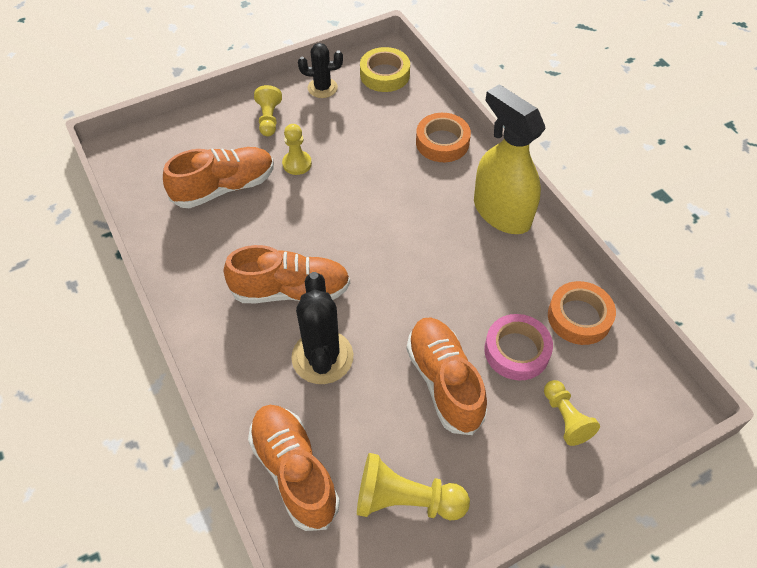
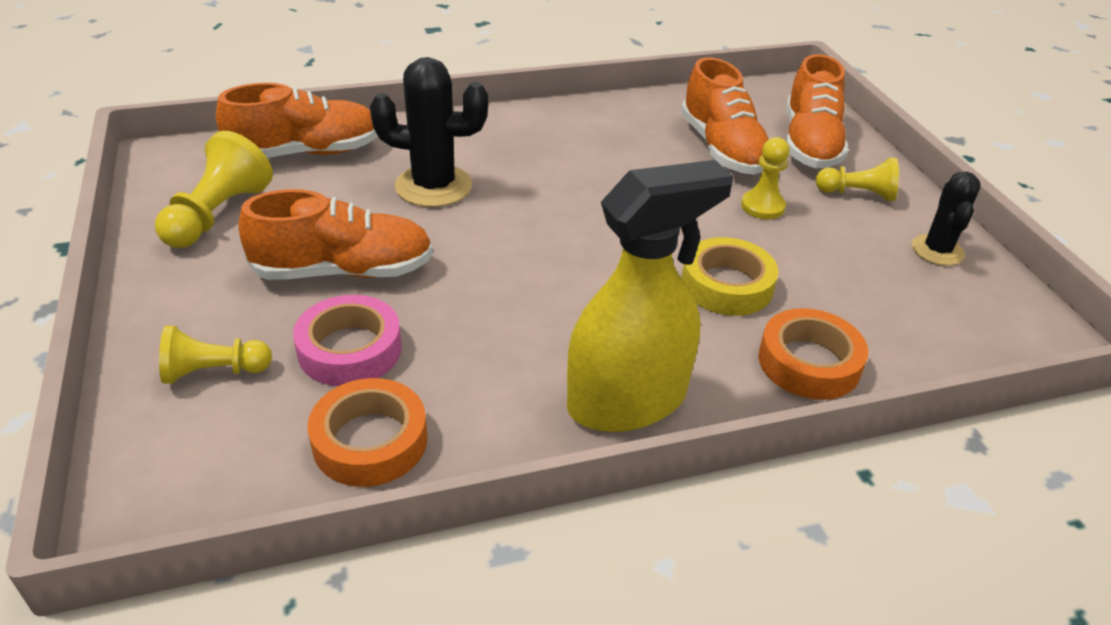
camera: 100 degrees right, 15 degrees down
orange shoe [224,245,350,303] -> orange shoe moved to [786,54,848,168]
yellow tape [360,47,410,92] -> yellow tape moved to [681,237,778,316]

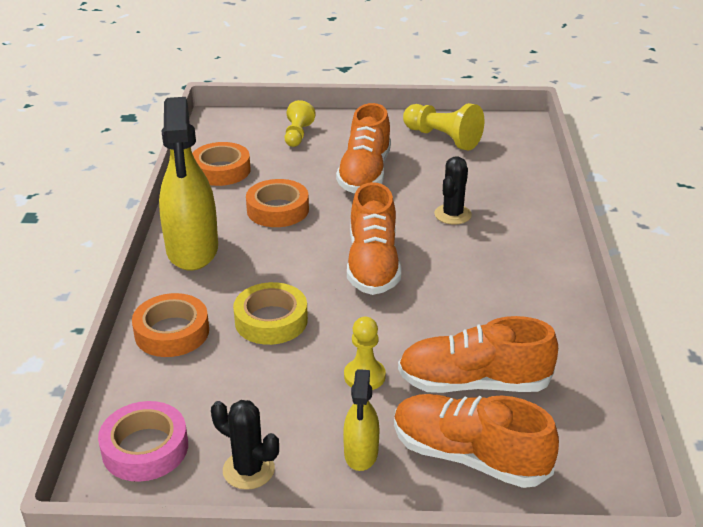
camera: 110 degrees right, 5 degrees down
orange shoe [216,83,378,158] -> orange shoe moved to [347,182,401,295]
pink tape [293,295,402,386] -> pink tape moved to [98,401,188,482]
black cactus [370,57,488,207] -> black cactus [434,156,472,225], size x0.63
yellow pawn [816,158,899,201] -> yellow spray bottle [343,369,379,471]
none -> orange tape [246,179,309,227]

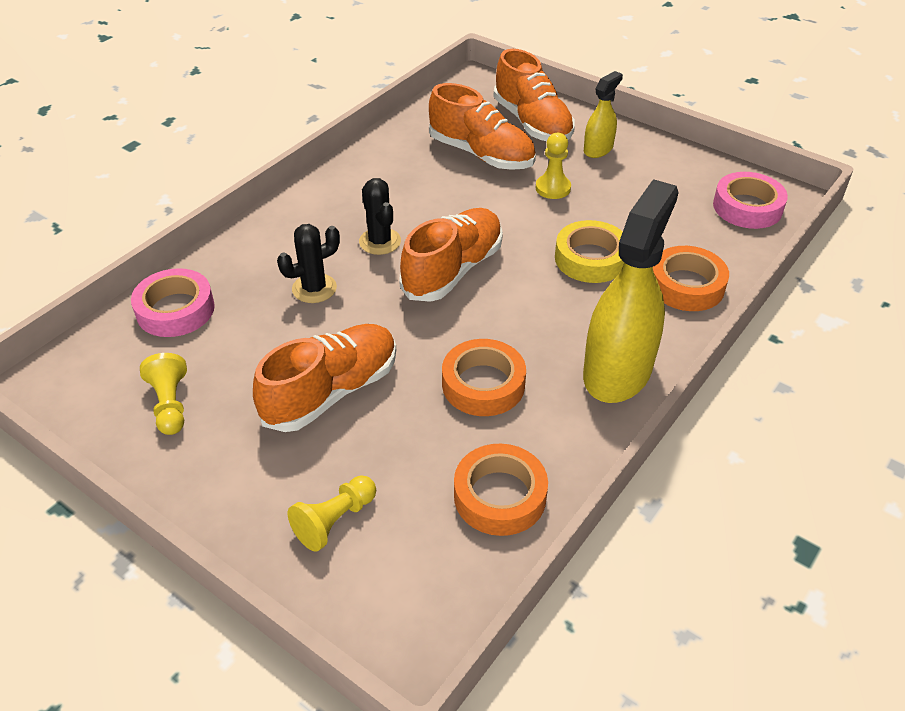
camera: 145 degrees left, 10 degrees up
black cactus [211,400,279,490] -> black cactus moved to [359,178,401,255]
yellow pawn [403,103,484,151] -> yellow pawn [140,353,187,435], size x0.65
none -> pink tape [131,268,215,337]

